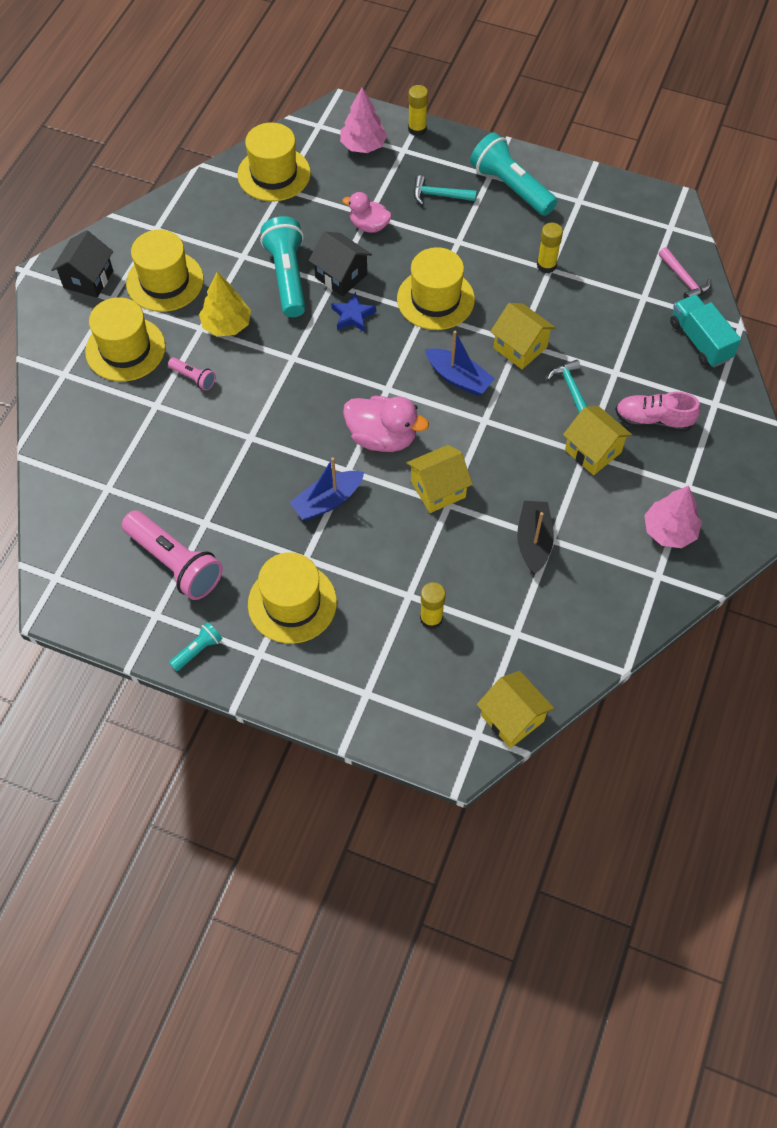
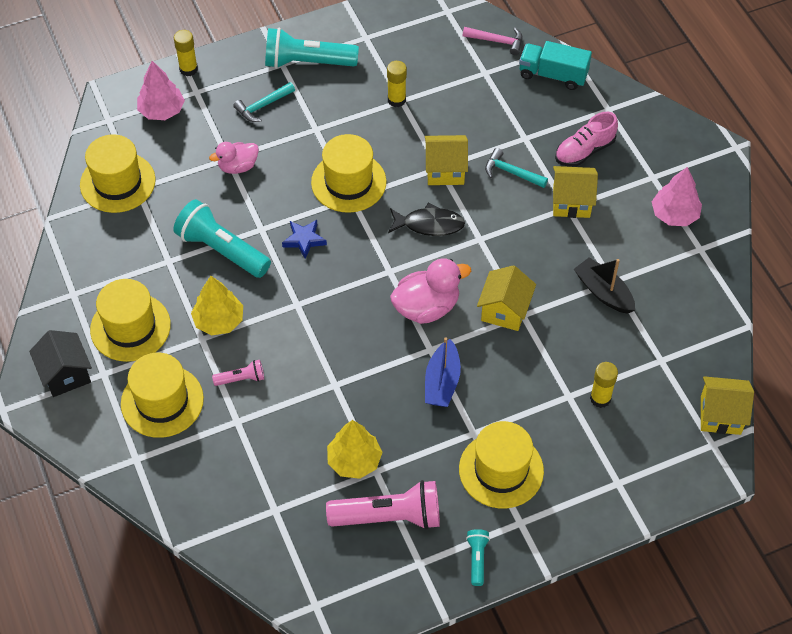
camera: 45 degrees left, 5 degrees down
black house [309,231,372,297] -> none
blue boat [425,331,495,396] -> black fish [388,202,465,236]
none -> yellow tree [327,420,383,479]

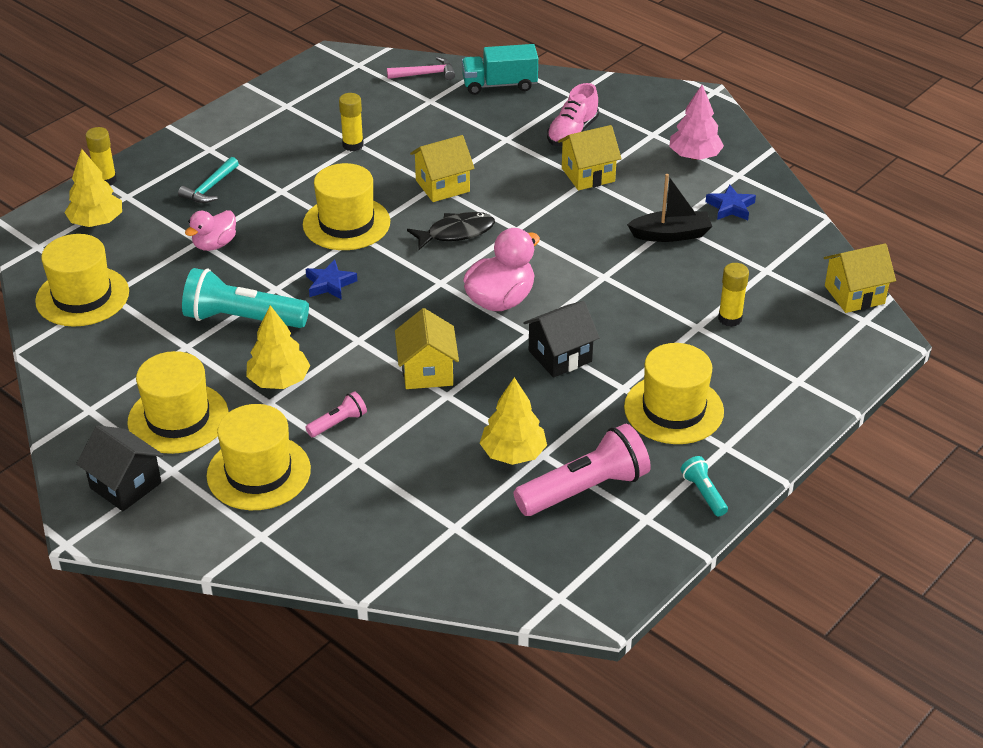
camera: 25 degrees left, 15 degrees down
pink tree [137,61,185,120] -> yellow tree [64,149,122,227]
turquoise flashlight [265,28,359,69] -> none
blue boat [425,337,461,407] -> black house [523,301,600,378]
yellow house [477,265,536,331] -> yellow house moved to [395,308,459,389]
turquoise hammer [485,148,548,188] -> none
black boat [574,257,635,314] -> black boat turned 150 degrees clockwise [627,174,712,242]
none -> blue star [706,185,756,220]

